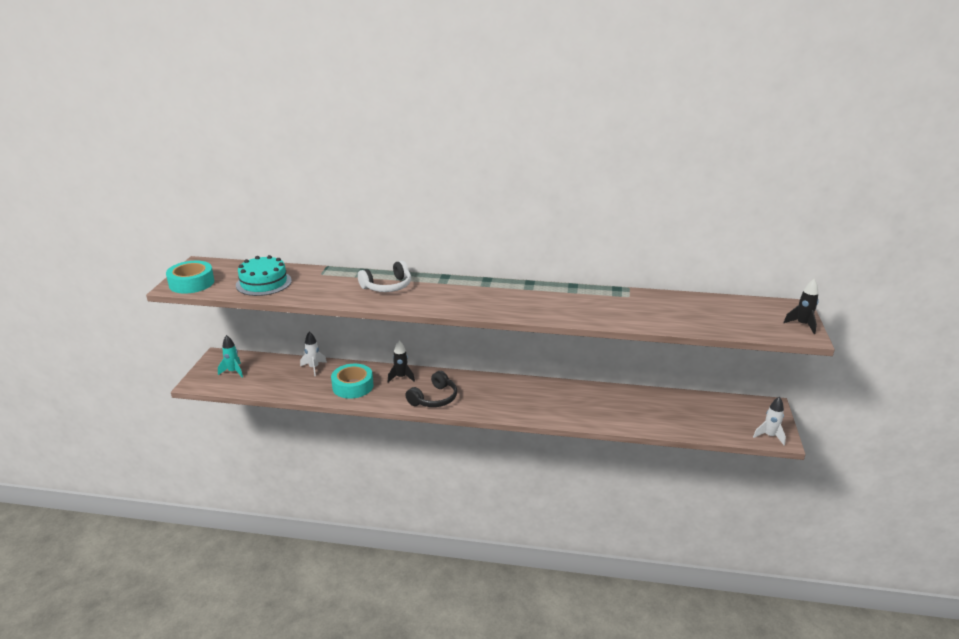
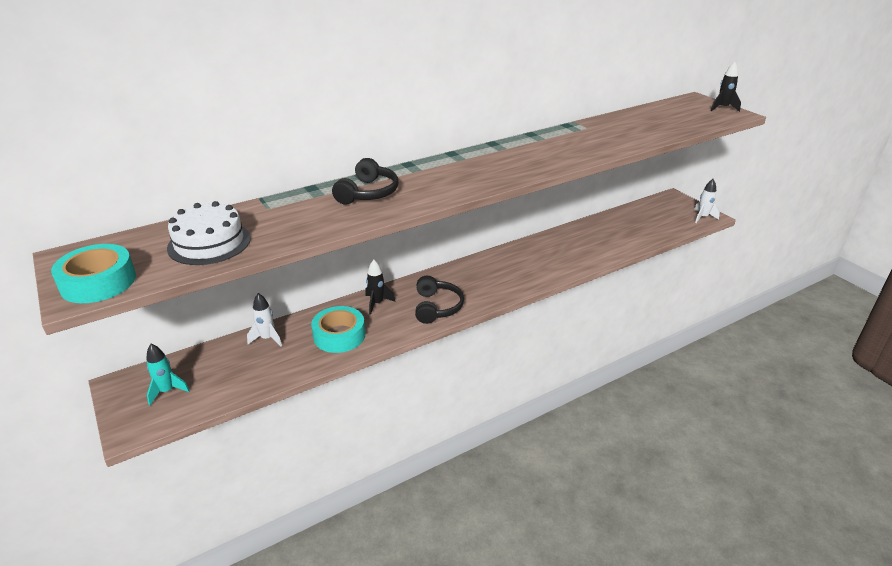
camera: 40 degrees left, 5 degrees up
turquoise cake [236,255,292,296] -> white cake [167,201,251,265]
white headphones [358,261,411,292] -> black headphones [332,158,398,204]

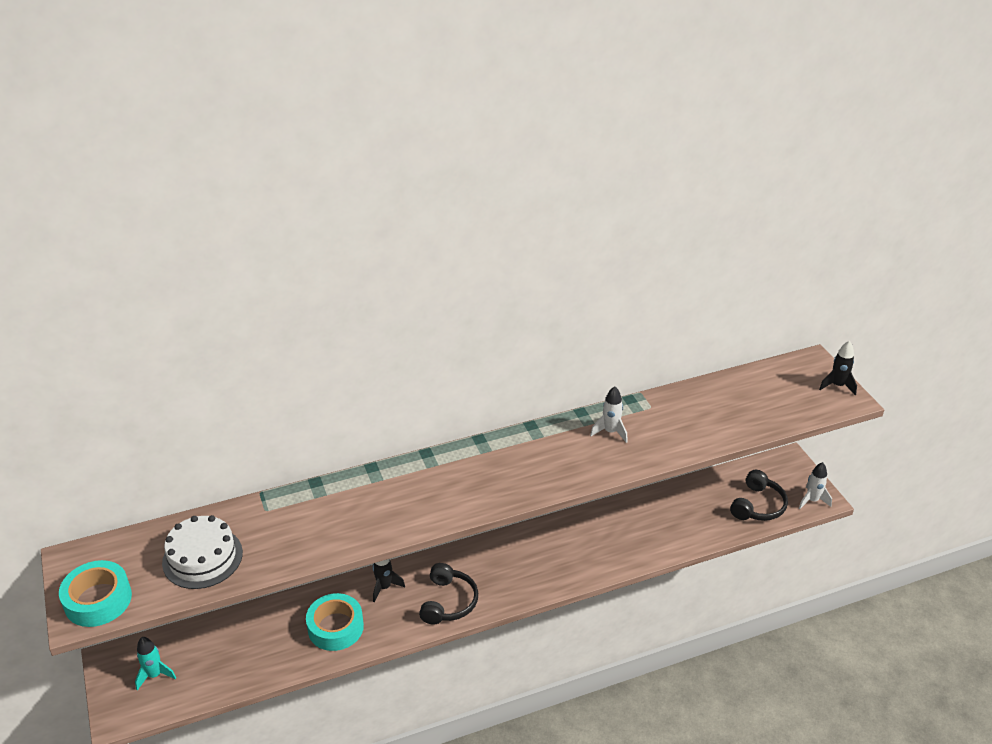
camera: 10 degrees right, 5 degrees up
white rocket [247,293,282,347] -> white rocket moved to [590,386,628,443]
black headphones [332,158,398,204] -> black headphones moved to [730,470,788,521]

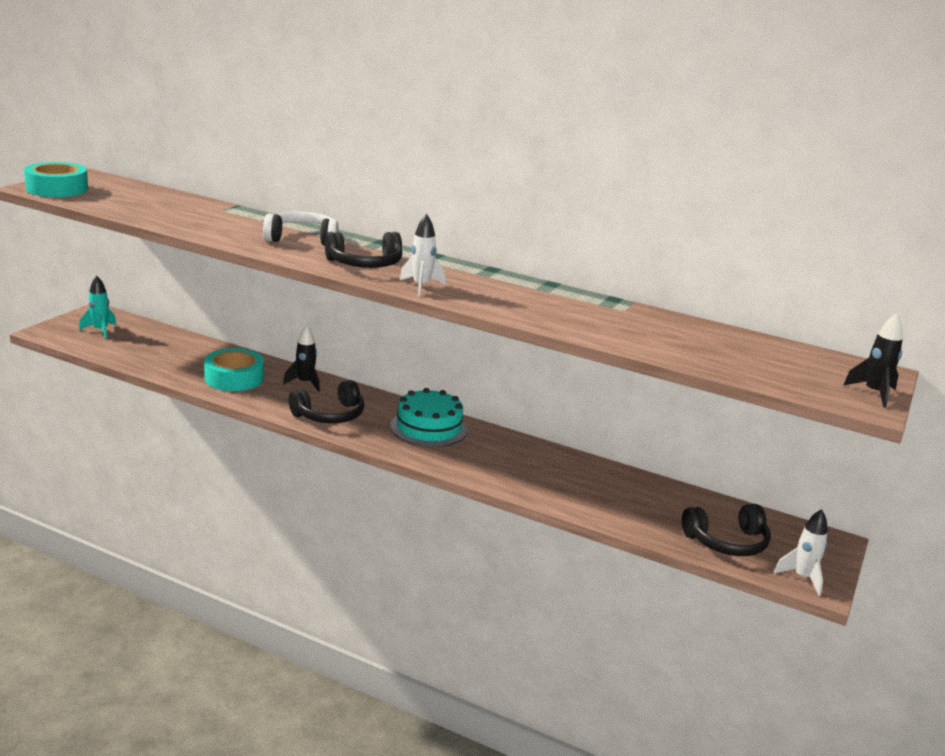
camera: 45 degrees right, 15 degrees down
white cake [162,515,243,589] -> none
white rocket [590,386,628,443] -> white rocket moved to [400,214,445,296]
none -> white headphones [263,212,338,246]
none -> black headphones [325,232,402,268]
none -> turquoise cake [390,388,468,447]

